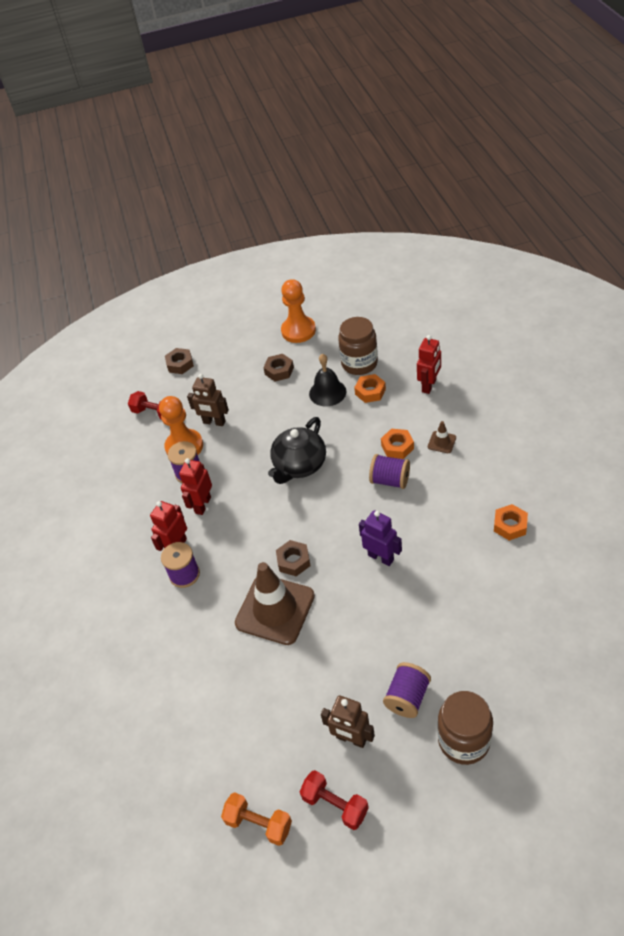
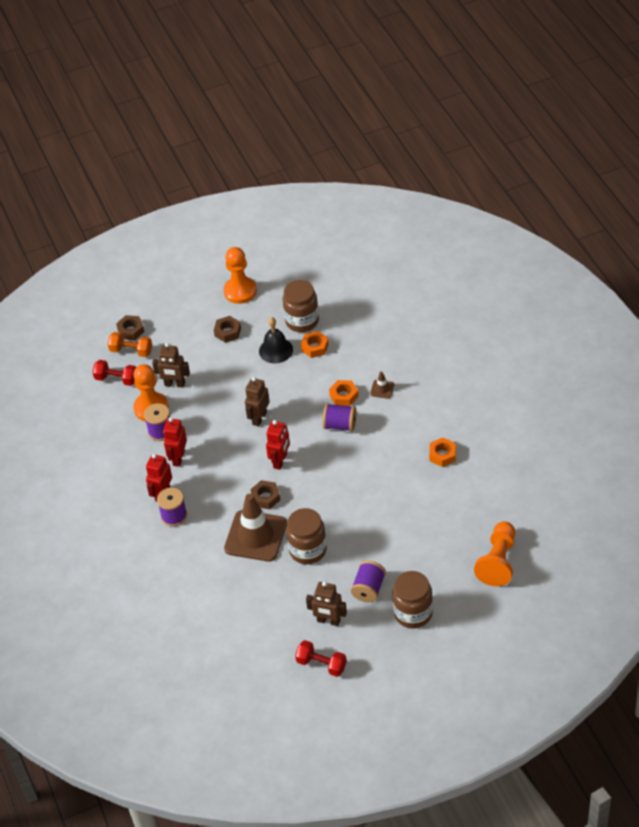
camera: 10 degrees left, 0 degrees up
orange dumbbell [221,792,292,846] -> orange dumbbell moved to [108,332,152,357]
black teapot [268,417,326,484] -> brown robot [245,377,270,427]
purple robot [359,510,402,566] -> none
red robot [417,335,441,394] -> red robot moved to [266,420,290,470]
none -> brown jar [286,508,327,565]
none -> orange pawn [474,521,515,586]

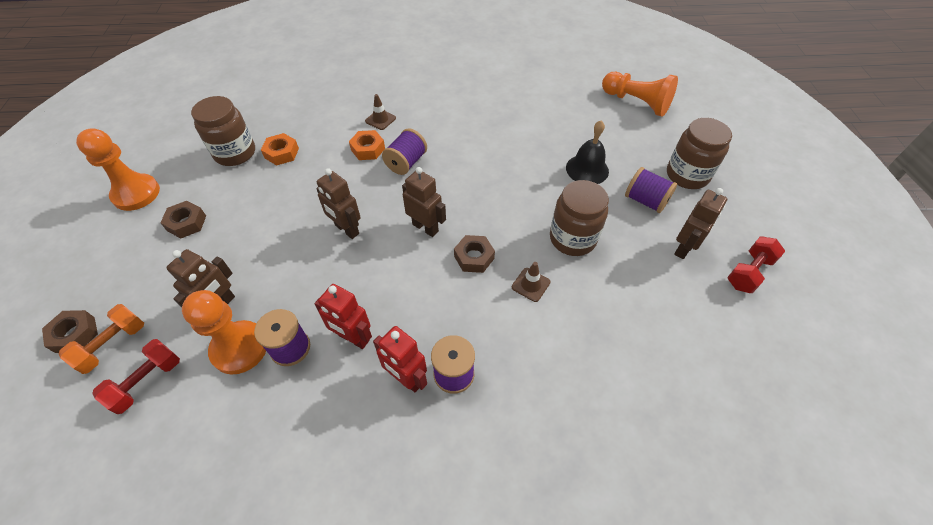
camera: 75 degrees left, 5 degrees up
brown traffic cone [224,494,287,562] -> brown traffic cone [512,262,550,302], size x0.42
black bell [259,317,293,363] -> black bell moved to [566,120,609,184]
red robot [266,420,290,470] -> brown robot [402,167,446,237]
orange nut [429,437,456,467] -> none

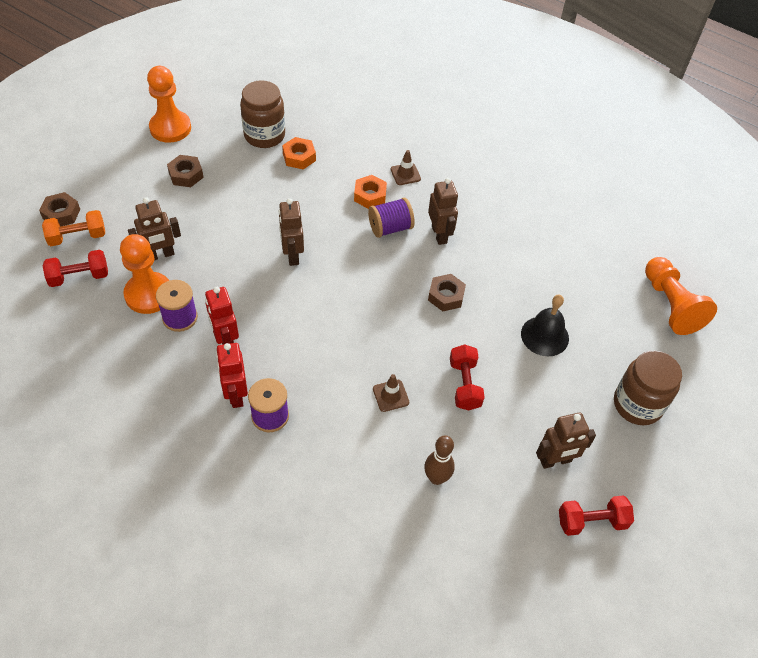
camera: 35 degrees right, 0 degrees up
brown robot [402,167,446,237] -> brown robot moved to [428,178,458,245]
brown nut [454,235,495,273] -> brown nut moved to [428,274,466,311]
brown jar [550,180,609,256] -> red dumbbell [450,344,485,411]
purple spool [625,167,677,213] -> none
none -> brown bowling pin [424,435,455,485]

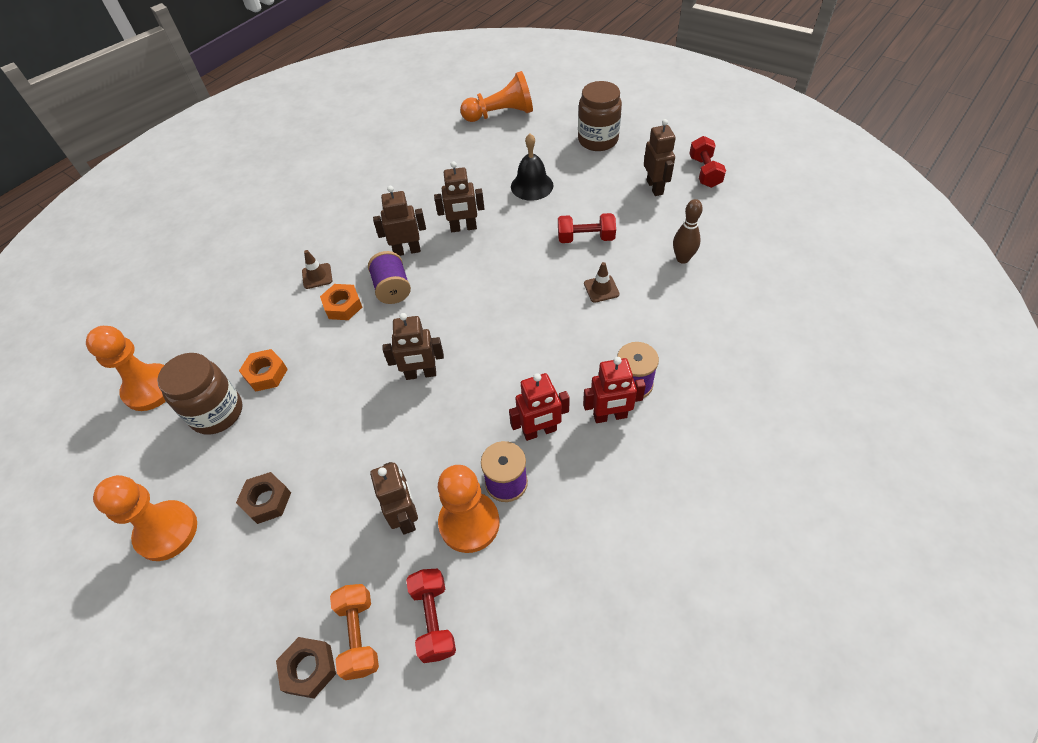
camera: 80 degrees left, 0 degrees up
brown nut [428,274,466,311] -> none
none -> orange pawn [86,326,166,411]
none -> brown robot [434,161,484,232]

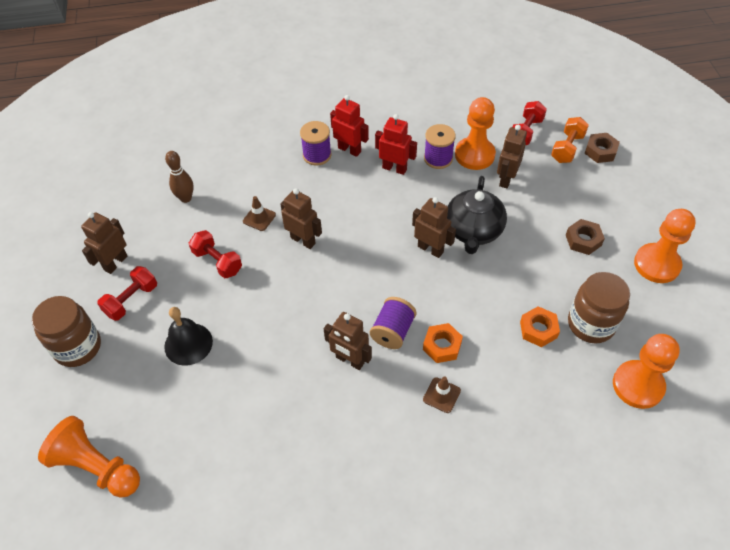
camera: 140 degrees left, 0 degrees up
brown robot [434,161,484,232] -> brown robot moved to [280,188,322,249]
red dumbbell [689,136,726,188] -> red dumbbell moved to [97,266,157,321]
none -> black teapot [447,176,507,254]

